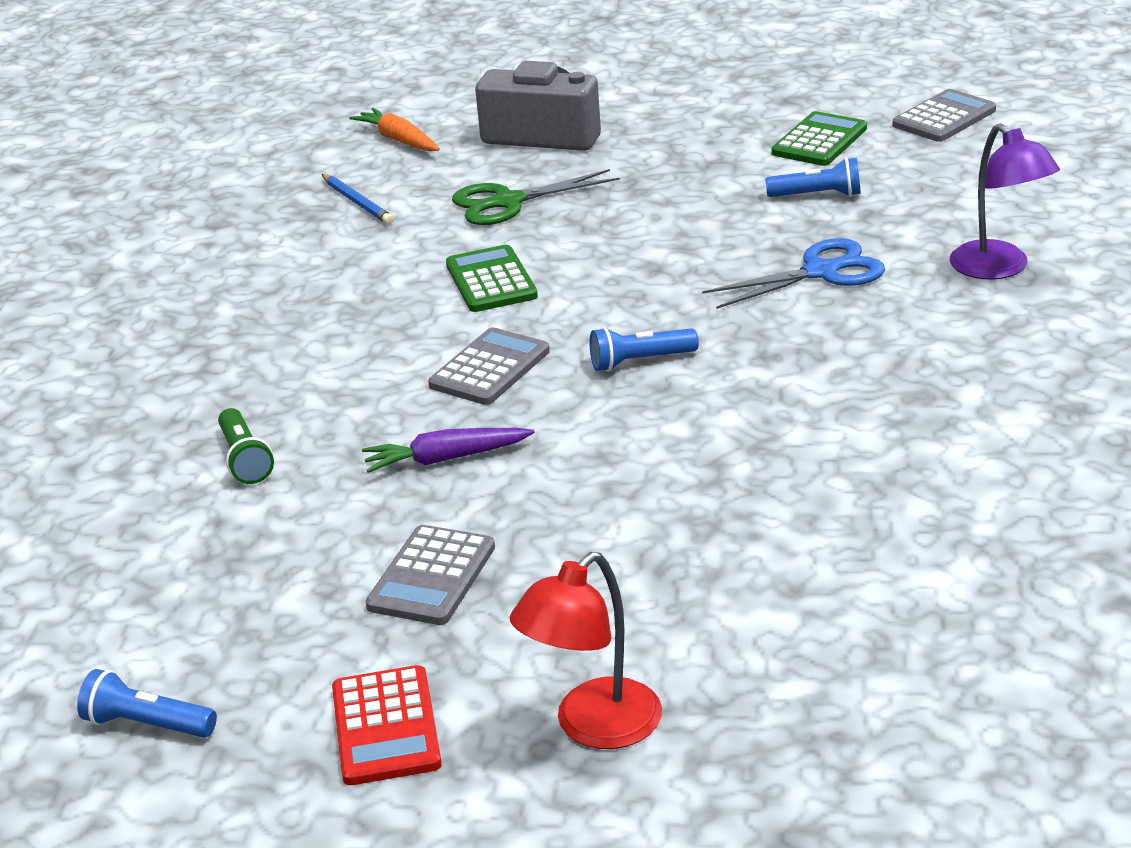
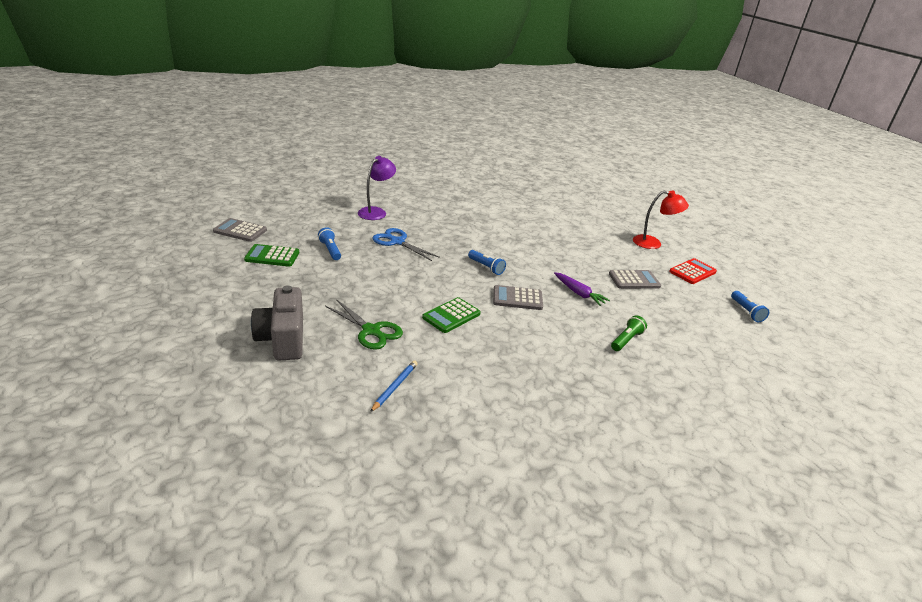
camera: 125 degrees left, 0 degrees up
orange carrot [349,108,440,151] -> none

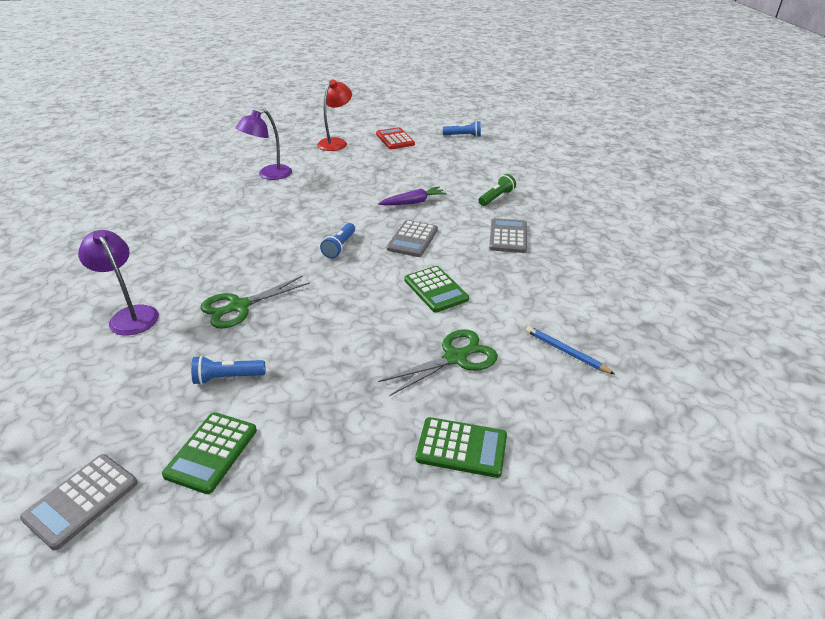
camera: 70 degrees left, 5 degrees up
grey camera [251,286,303,361] -> green calculator [416,417,507,478]
blue scissors [372,228,440,261] -> green scissors [200,276,310,329]
blue flashlight [468,250,506,275] -> blue flashlight turned 135 degrees clockwise [320,223,355,258]
grey calculator [609,270,661,289] -> grey calculator moved to [489,218,527,253]
green flashlight [611,316,647,351] -> green flashlight turned 75 degrees clockwise [478,174,516,206]
none -> purple lamp [236,109,292,180]

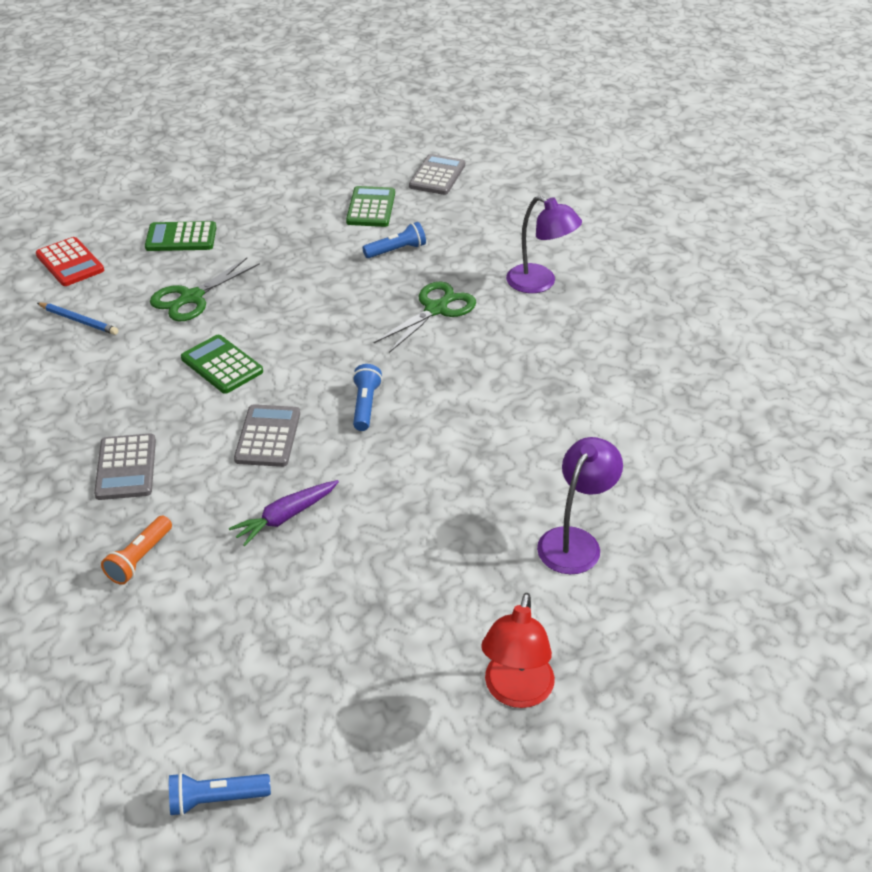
camera: 165 degrees right, 5 degrees up
red calculator [376,127,415,149] -> red calculator moved to [36,237,104,286]
green flashlight [478,174,516,206] -> orange flashlight [101,515,172,585]

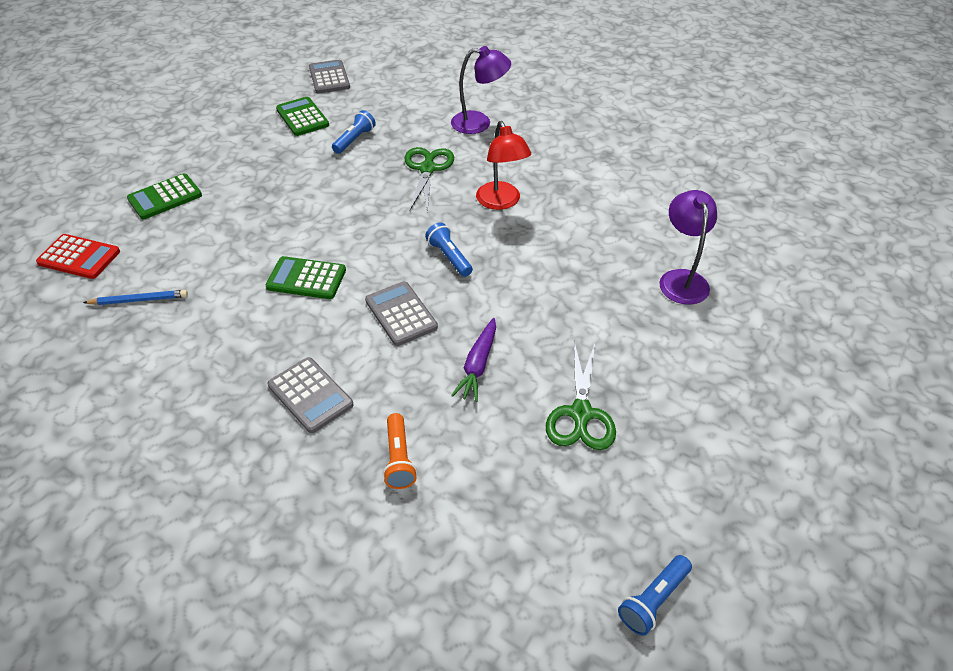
camera: 35 degrees left, 5 degrees up
green scissors [150,258,260,321] -> green scissors moved to [546,342,616,450]
red lamp [481,593,555,708] -> red lamp moved to [476,121,531,210]

